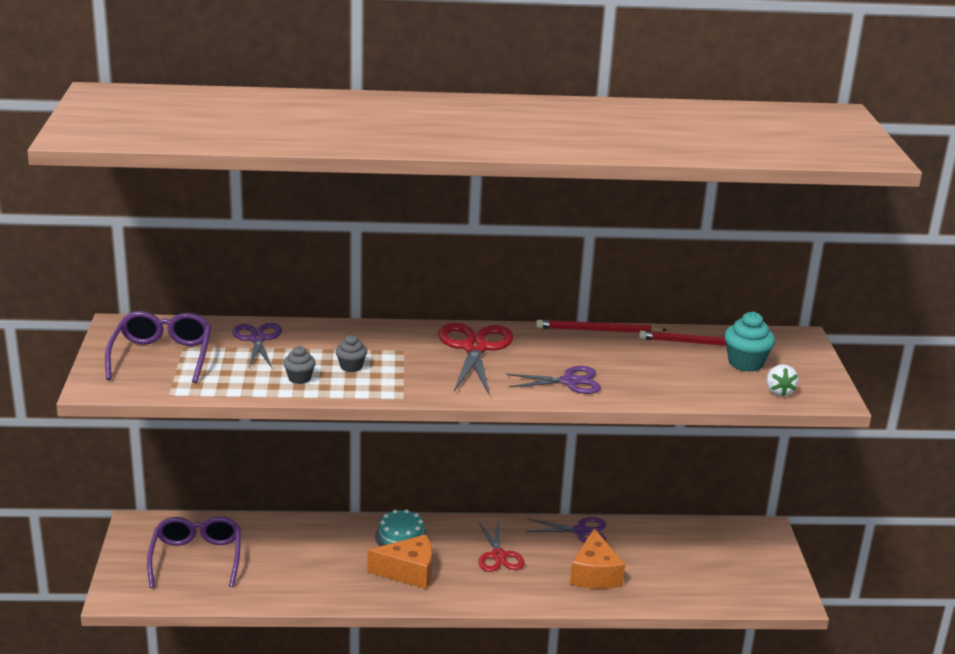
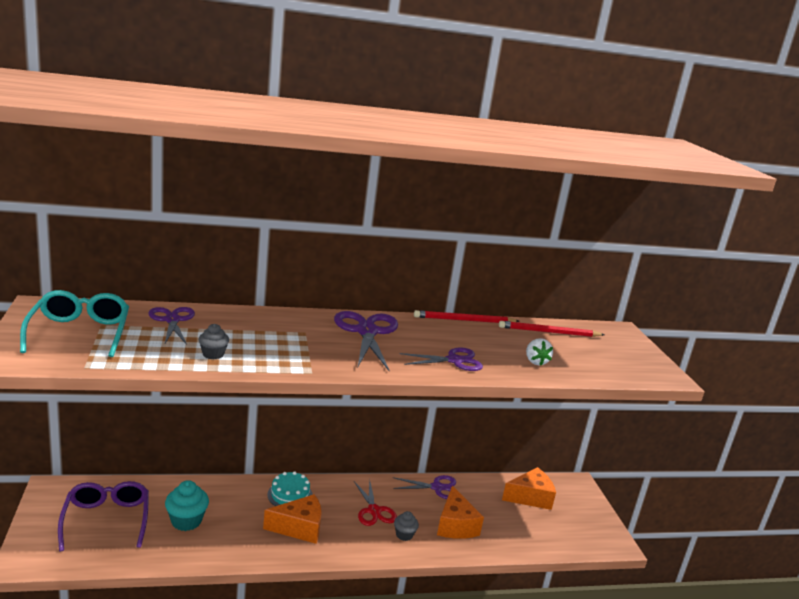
camera: 10 degrees left, 5 degrees down
purple glasses [105,311,211,383] -> turquoise glasses [20,290,129,357]
grey cupcake [336,335,367,372] -> grey cupcake moved to [394,511,419,541]
red scissors [438,323,513,395] -> purple scissors [334,311,398,371]
turquoise cupcake [724,312,775,372] -> turquoise cupcake moved to [165,480,209,531]
white strawberry [766,364,799,396] -> white strawberry moved to [526,338,553,365]
none -> orange cheese [502,467,556,510]

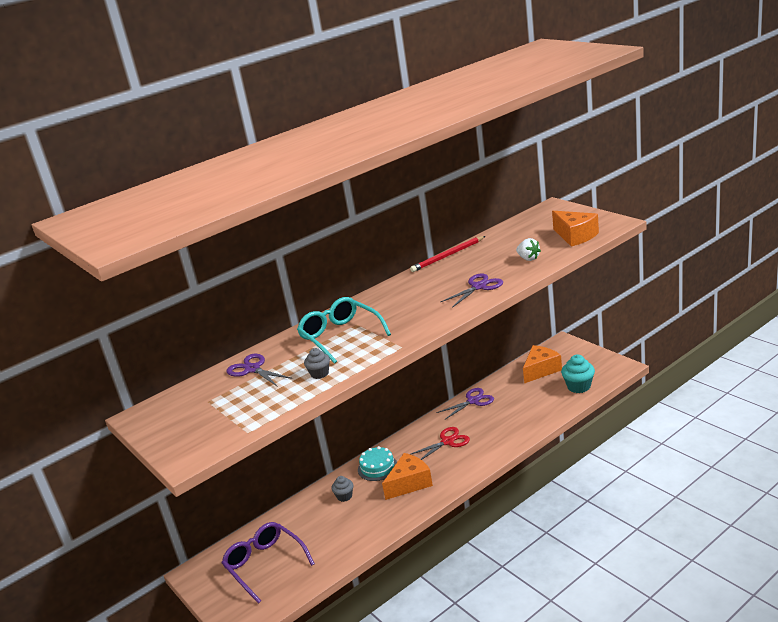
camera: 20 degrees left, 5 degrees up
turquoise glasses [20,290,129,357] -> turquoise glasses moved to [297,297,391,364]
turquoise cupcake [165,480,209,531] -> turquoise cupcake moved to [561,355,595,393]
purple scissors [334,311,398,371] -> none
red scissors [354,479,397,526] -> red scissors turned 75 degrees counterclockwise [411,427,470,460]
grey cupcake [394,511,419,541] -> grey cupcake moved to [332,476,353,502]
orange cheese [437,486,484,539] -> orange cheese moved to [552,211,599,247]
red pencil [499,321,605,337] -> none

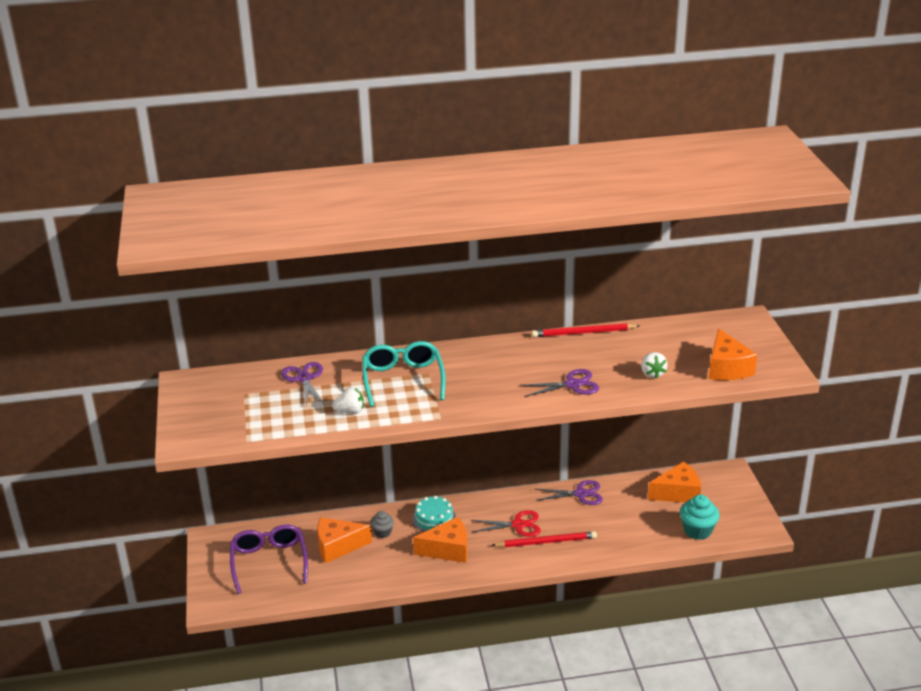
camera: 25 degrees right, 5 degrees up
grey cupcake [304,348,330,379] -> white strawberry [332,387,364,414]
none -> orange cheese [317,517,372,563]
none -> red pencil [491,531,597,547]

